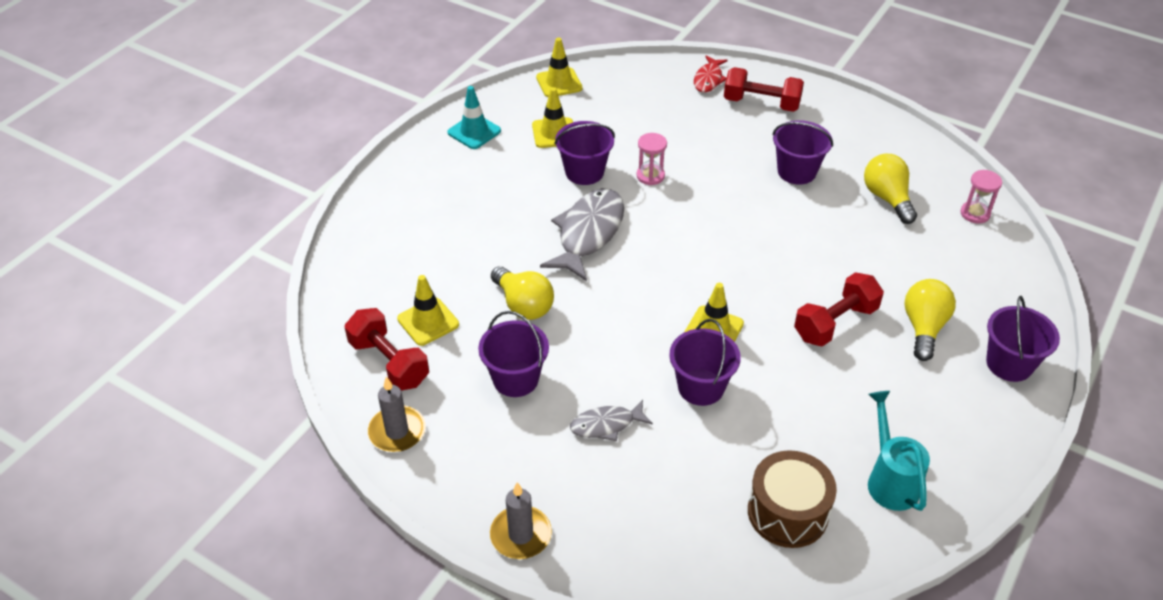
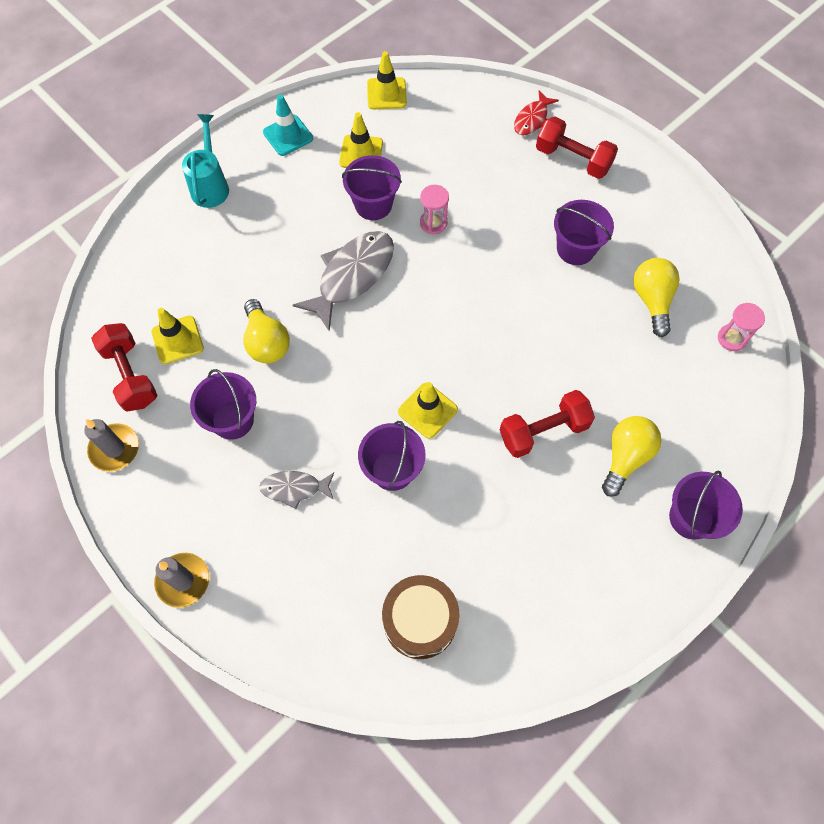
camera: 15 degrees right, 20 degrees up
turquoise watering can [868,391,930,511] -> turquoise watering can moved to [182,114,229,208]

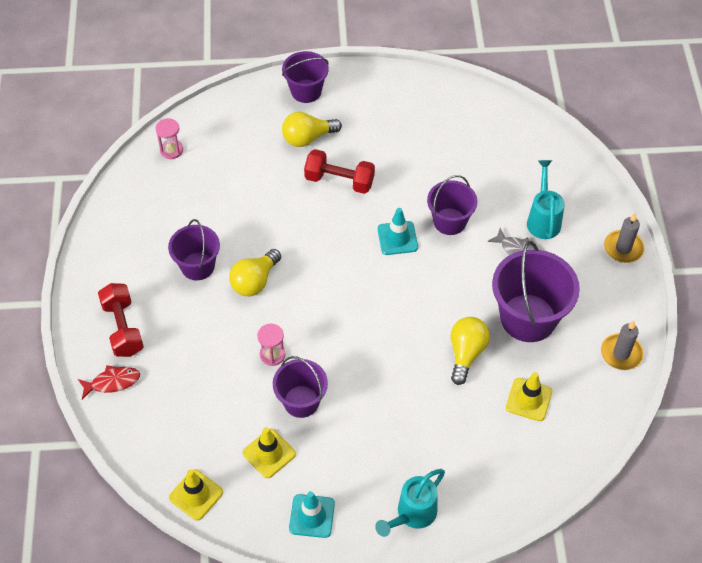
camera: 140 degrees left, 10 degrees down
red dumbbell [91,323,158,412] -> none
purple bucket [190,369,256,440] -> purple bucket [492,241,580,342], size x1.62
grey fish [293,231,394,332] -> none
brown drum [382,575,460,659] -> none
yellow traffic cone [398,382,458,439] -> turquoise traffic cone [378,208,418,255]
yellow light bulb [633,258,679,337] -> yellow light bulb moved to [229,249,281,296]
none -> turquoise watering can [527,160,564,239]

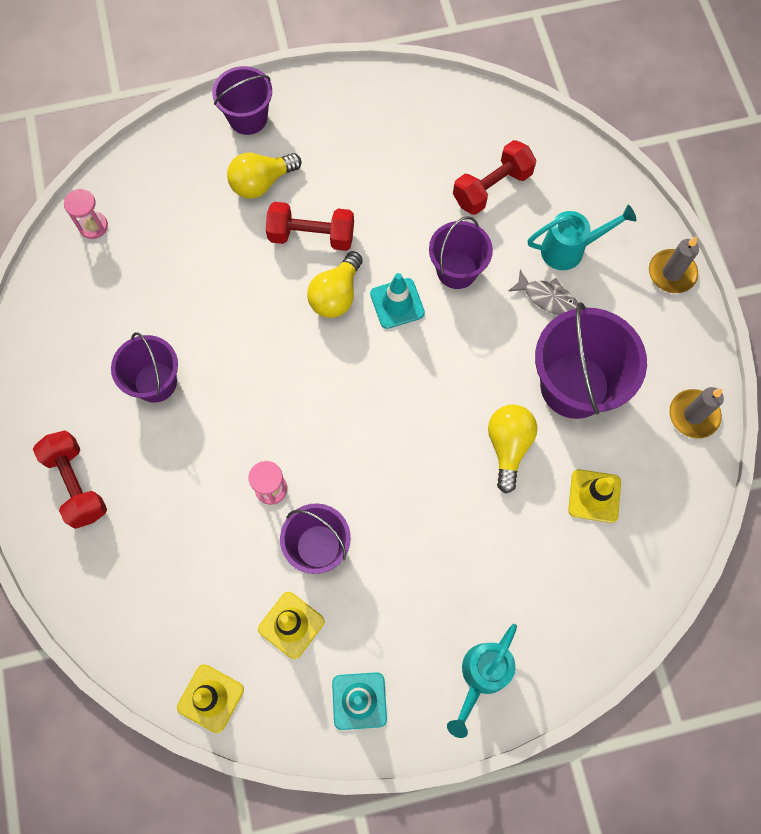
camera: 10 degrees left, 15 degrees up
red fish [78,365,140,399] -> none
yellow light bulb [229,249,281,296] -> yellow light bulb moved to [307,251,363,318]
turquoise watering can [527,160,564,239] -> turquoise watering can turned 90 degrees clockwise [528,205,637,270]
none -> red dumbbell [453,140,537,215]

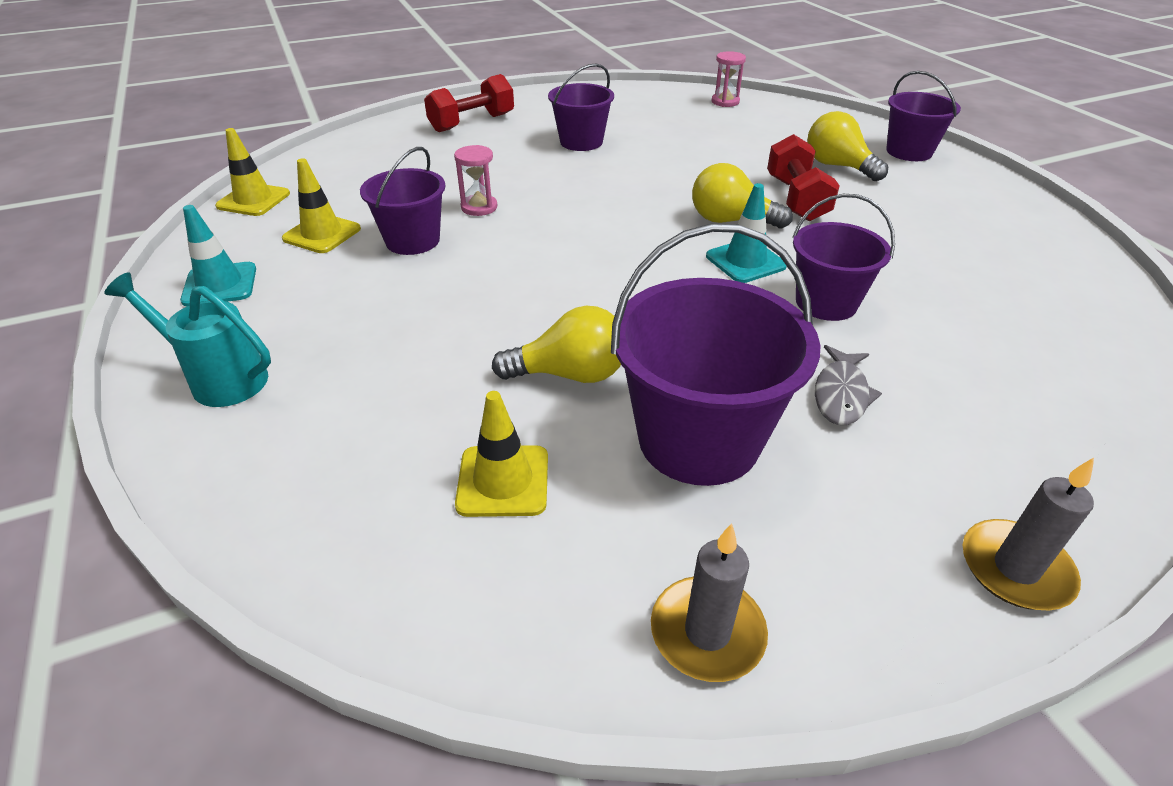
camera: 80 degrees right, 30 degrees down
red dumbbell [453,140,537,215] -> none
turquoise watering can [528,205,637,270] -> none

